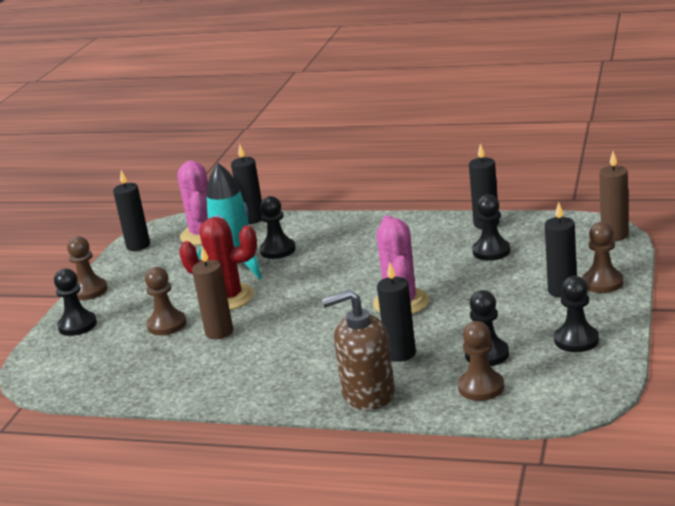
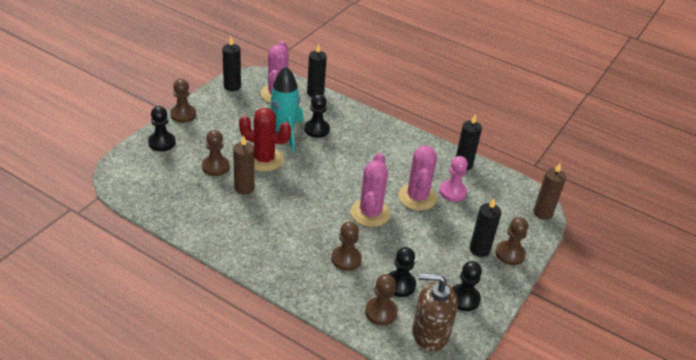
camera: 10 degrees right, 15 degrees up
brown soap dispenser [322,290,395,411] -> brown soap dispenser moved to [412,273,458,352]
black candle [377,263,416,362] -> brown pawn [331,221,362,271]
black pawn [472,194,510,261] -> pink pawn [440,156,468,202]
none -> pink cactus [398,145,437,211]

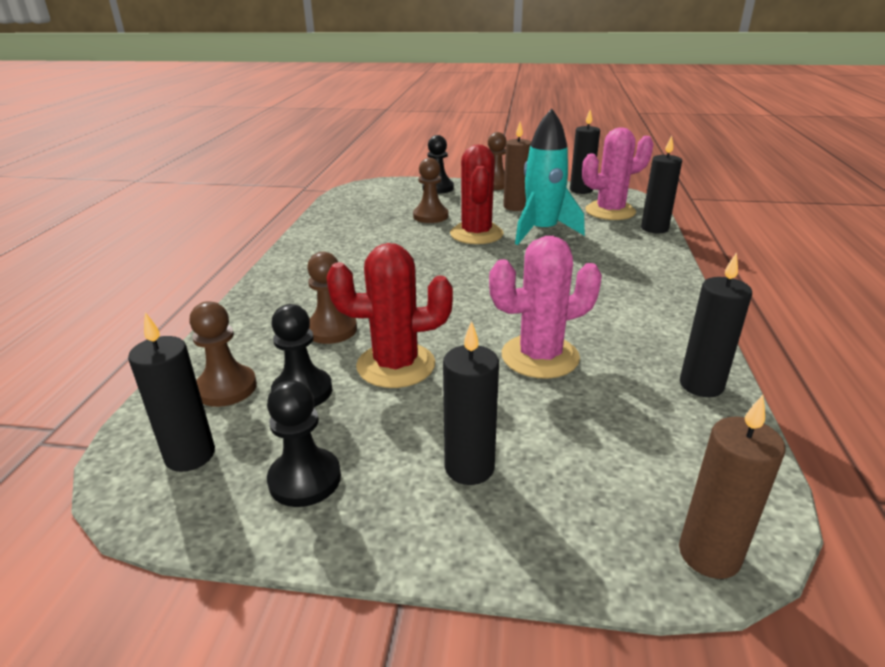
camera: 70 degrees right, 10 degrees down
brown candle [233,135,254,195] -> brown candle moved to [503,122,531,211]
black pawn [304,94,330,138] -> none
pink cactus [351,153,390,227] -> none
brown soap dispenser [412,273,458,352] -> black candle [128,312,215,472]
pink pawn [440,156,468,202] -> none
brown pawn [496,217,528,265] -> none
none -> red cactus [327,243,453,388]

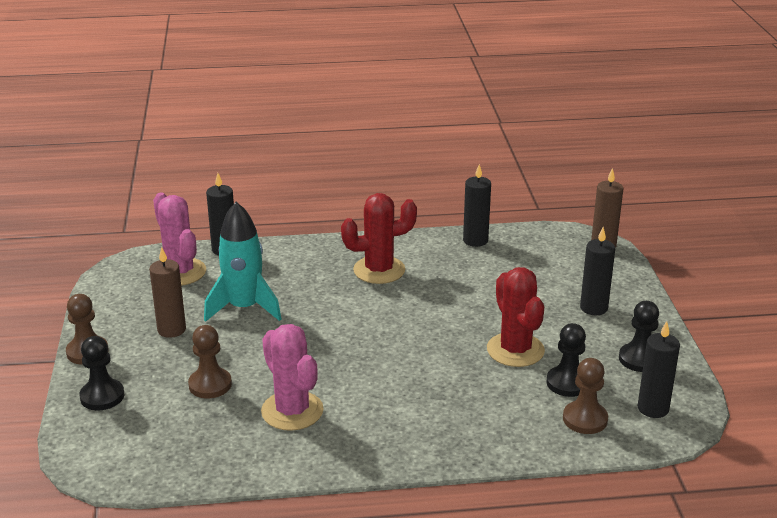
camera: 105 degrees left, 0 degrees up
brown pawn [307,252,357,344] -> none
red cactus [450,144,503,244] -> red cactus moved to [341,193,417,284]
pink cactus [489,236,602,379] -> pink cactus moved to [261,324,324,431]
black candle [570,110,600,194] -> none

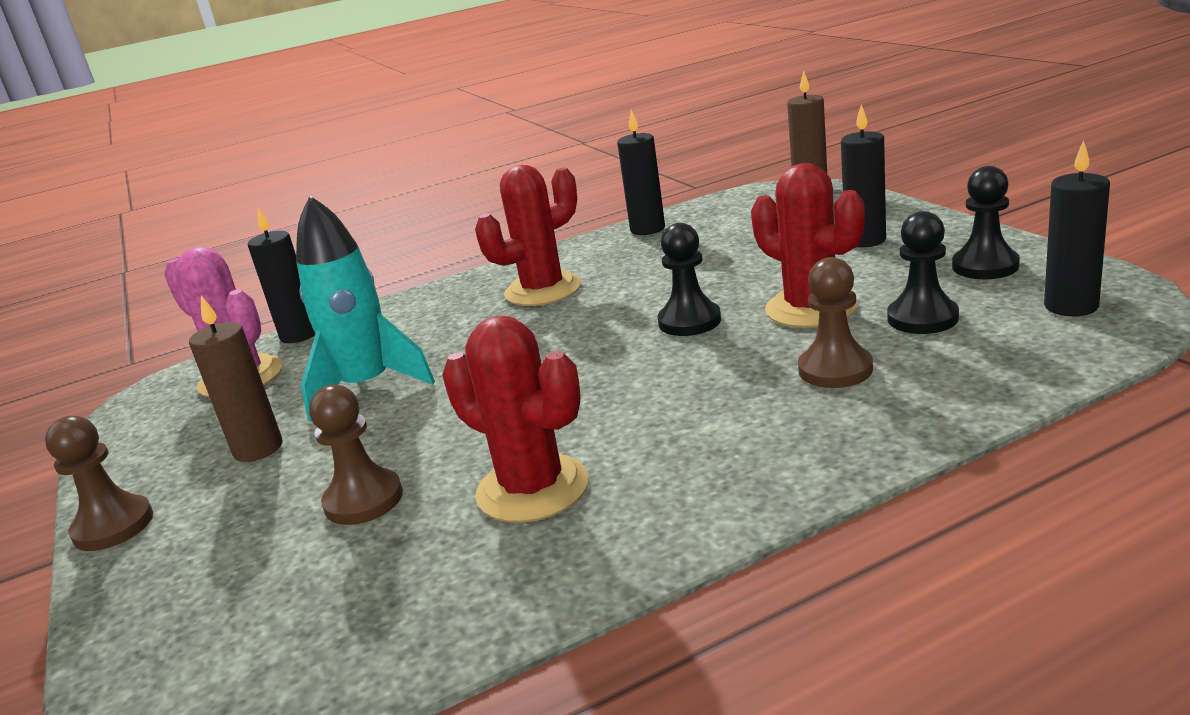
camera: 15 degrees left, 5 degrees down
black pawn [79,336,125,410] -> black pawn moved to [658,223,721,336]
pink cactus [261,324,324,431] -> red cactus [442,316,588,523]
brown pawn [563,358,608,434] -> brown pawn moved to [798,257,873,388]

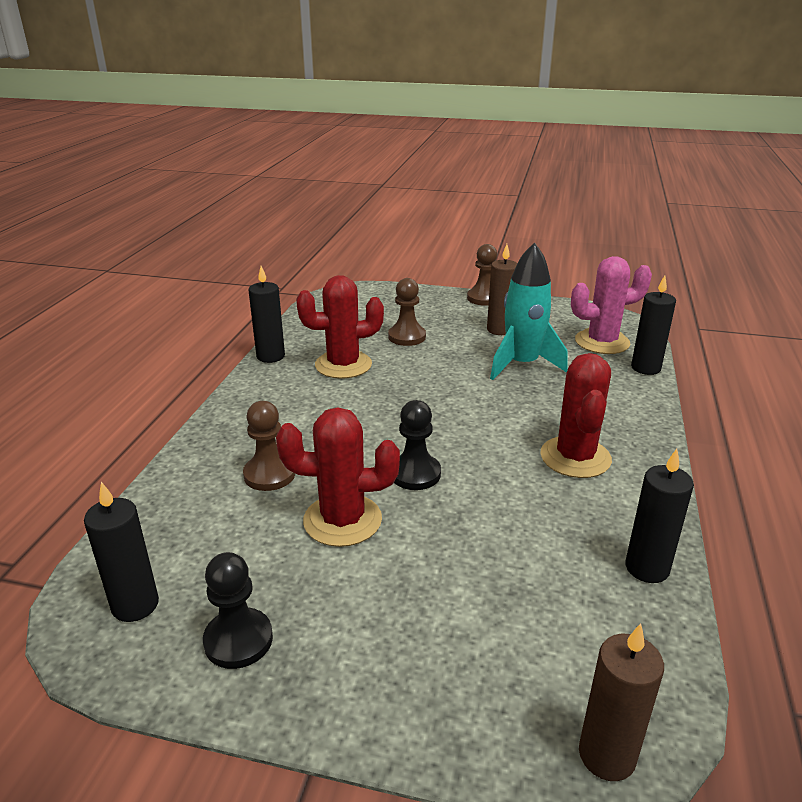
camera: 125 degrees right, 5 degrees up
black candle [841,104,886,247] -> black candle moved to [248,266,285,363]
black pawn [887,211,959,334] -> none

